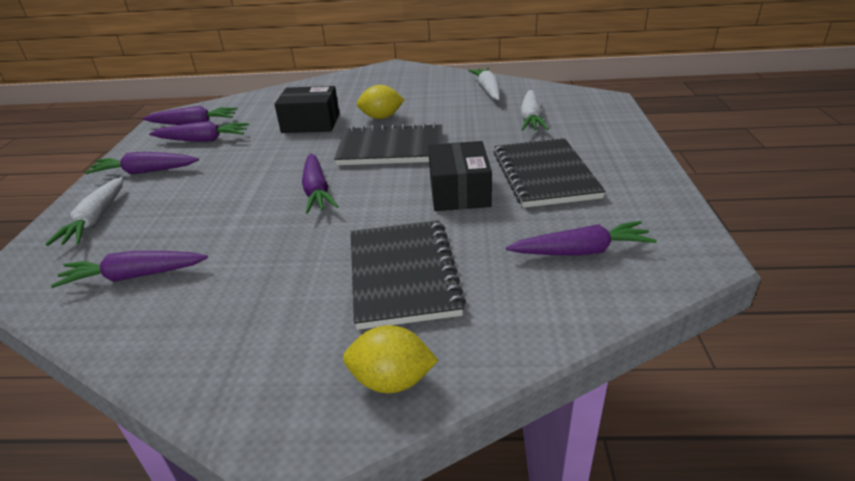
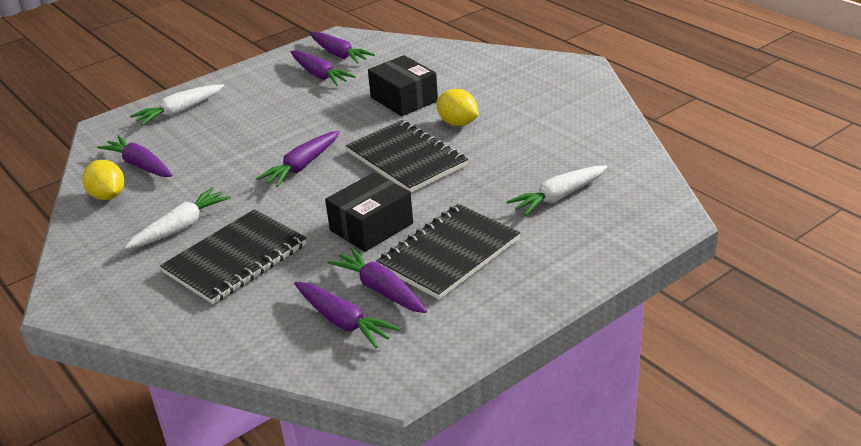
camera: 50 degrees right, 0 degrees up
purple carrot [85,152,199,174] -> purple carrot moved to [328,247,427,313]
yellow lemon [343,325,438,393] -> yellow lemon moved to [82,160,124,200]
white carrot [468,68,500,100] -> white carrot moved to [125,187,231,249]

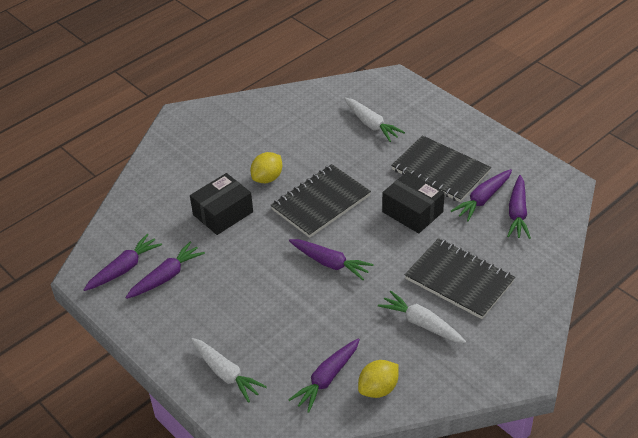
camera: 95 degrees left, 10 degrees up
purple carrot [294,282,400,348] -> purple carrot turned 150 degrees clockwise [507,175,531,239]

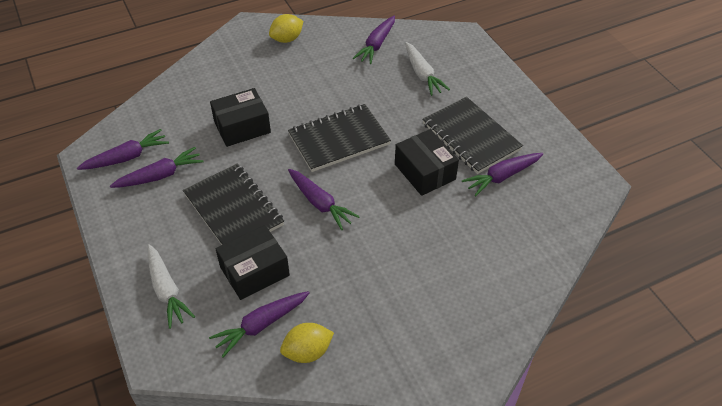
camera: 15 degrees right, 5 degrees up
yellow lemon [250,152,282,183] -> yellow lemon moved to [269,14,303,43]
white carrot [378,291,466,343] -> none
black notebook [405,238,515,319] -> black notebook moved to [183,164,284,245]
purple carrot [507,175,531,239] -> purple carrot moved to [353,16,395,64]
none -> black box [216,225,290,300]

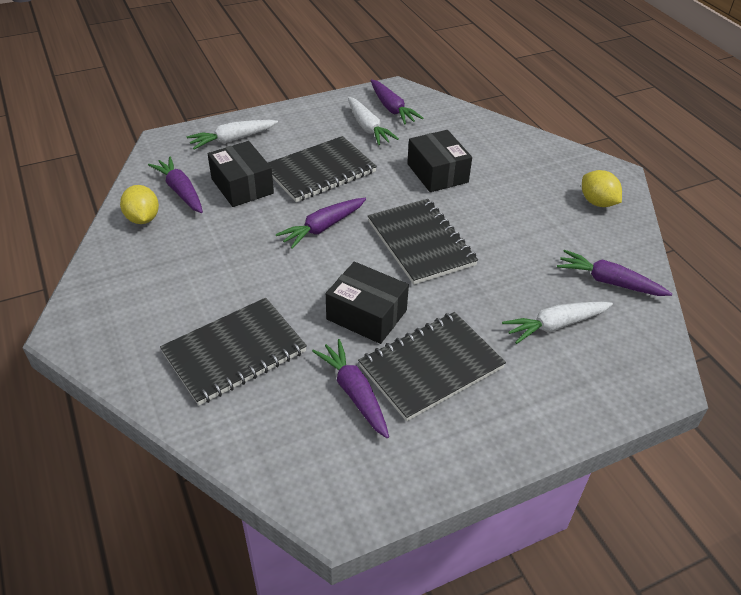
camera: 90 degrees right, 5 degrees down
purple carrot [110,147,203,188] -> white carrot [348,97,399,145]
black box [395,129,459,196] -> black box turned 60 degrees clockwise [326,262,409,344]
none -> black notebook [160,298,307,406]

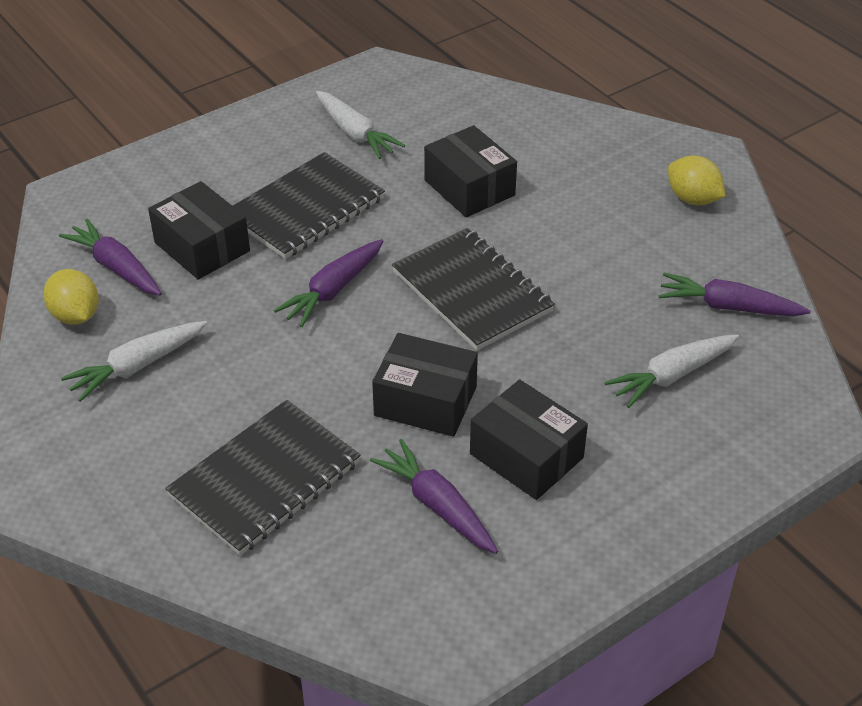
camera: 10 degrees left, 0 degrees up
white carrot [186,120,278,150] -> white carrot moved to [61,321,207,402]
black notebook [358,312,506,421] -> black box [470,379,588,500]
purple carrot [371,79,423,125] -> none

